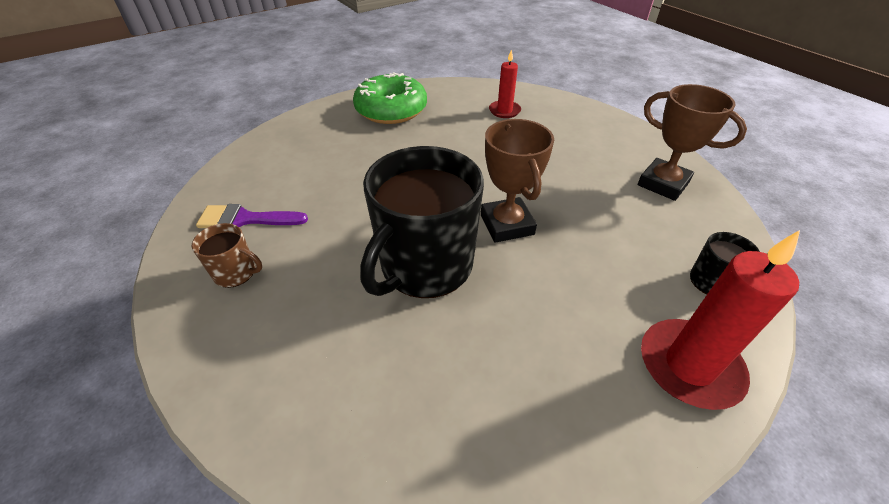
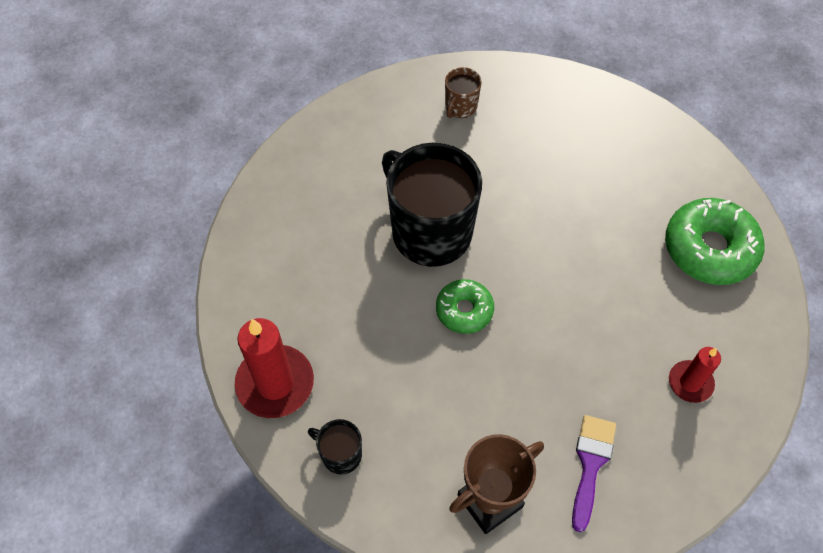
camera: 105 degrees right, 15 degrees up
purple brush [196,204,308,228] -> purple brush moved to [572,415,616,532]
brown trophy [481,119,554,243] -> green donut [436,279,494,334]

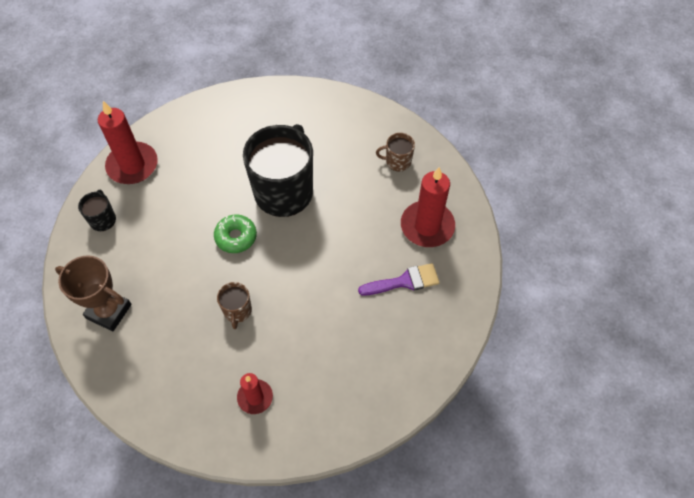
camera: 60 degrees right, 0 degrees up
purple brush [572,415,616,532] -> purple brush moved to [358,263,440,296]
green donut [665,198,764,285] -> none
none -> brown mug [217,282,252,329]
none -> red candle [401,167,455,247]

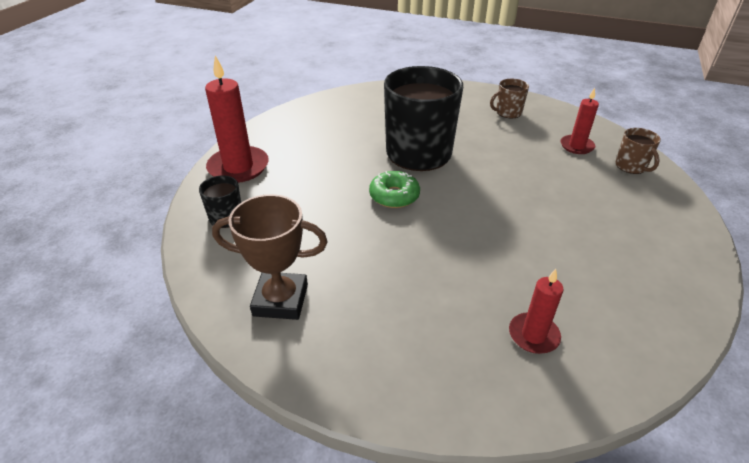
camera: 20 degrees left, 20 degrees down
brown mug [217,282,252,329] -> brown mug moved to [616,128,661,174]
purple brush [358,263,440,296] -> none
red candle [401,167,455,247] -> red candle [560,88,599,154], size x0.58

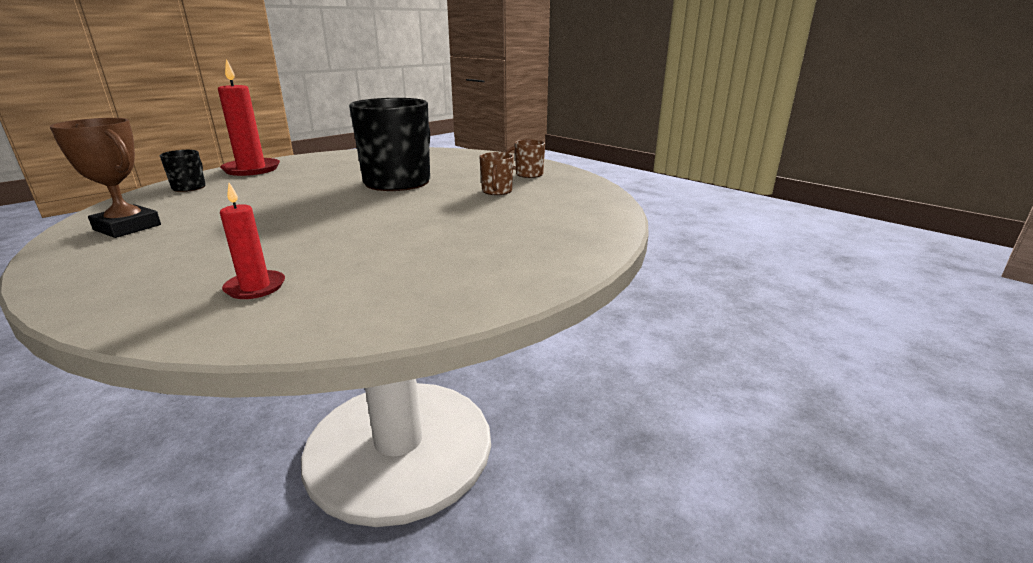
camera: 25 degrees right, 15 degrees down
green donut [369,171,420,208] -> none
red candle [560,88,599,154] -> none
brown mug [616,128,661,174] -> brown mug moved to [479,152,514,195]

